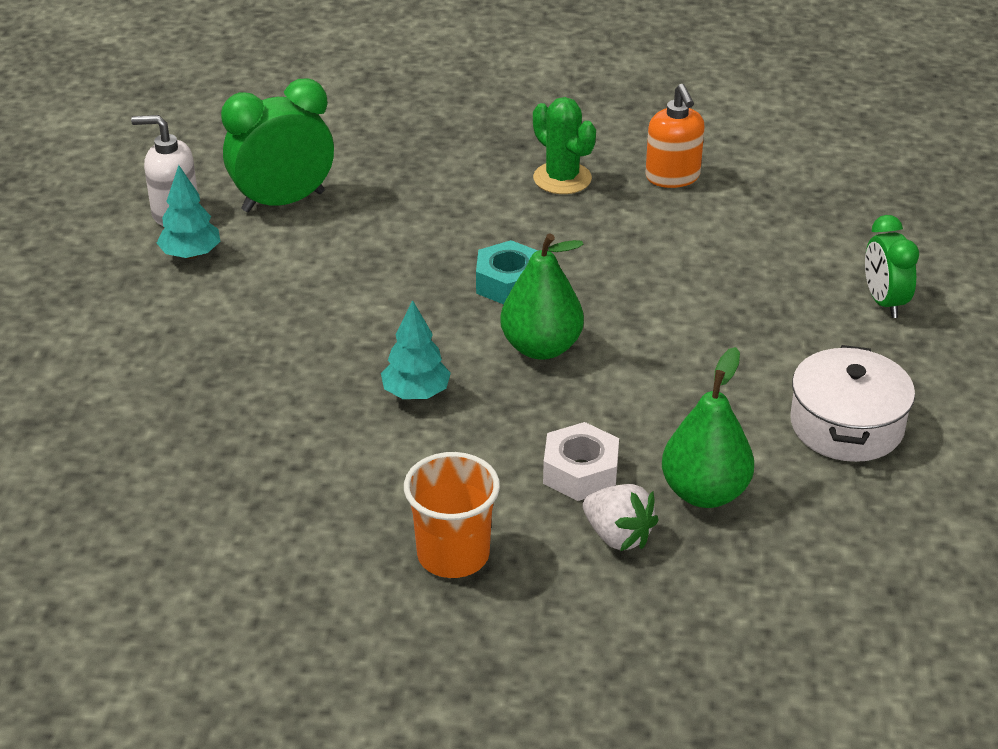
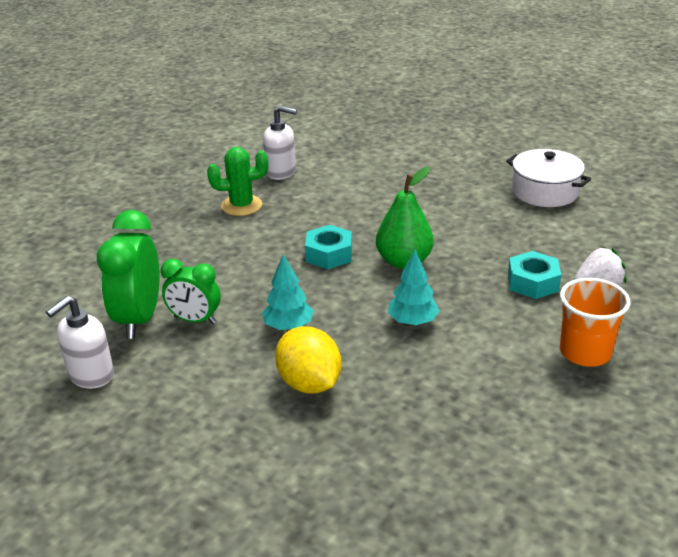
camera: 60 degrees left, 5 degrees down
turquoise tree [157,165,221,259] -> turquoise tree moved to [262,255,313,330]
white nut [543,422,619,501] -> turquoise nut [508,251,561,299]
orange soap dispenser [645,84,705,188] -> white soap dispenser [263,105,297,180]
green pear [662,347,754,508] -> none
green clock [865,215,919,318] -> green clock moved to [161,259,221,324]
none -> yellow lemon [275,326,342,394]

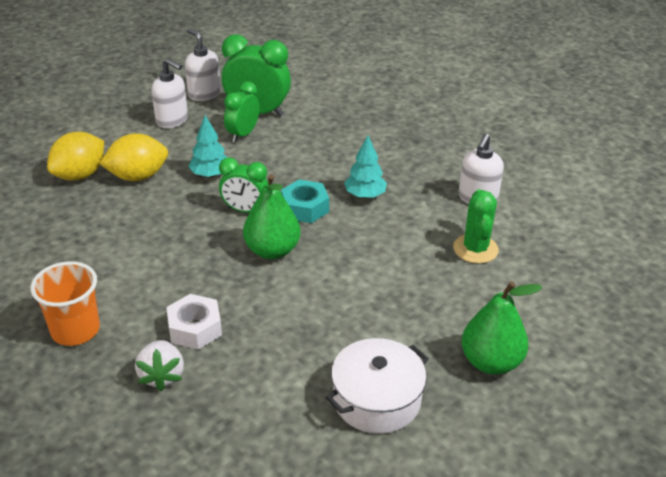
camera: 100 degrees right, 5 degrees up
green cactus [207,147,268,216] -> green cactus moved to [453,189,499,264]
turquoise tree [388,249,439,326] -> turquoise tree moved to [344,136,387,199]
turquoise nut [508,251,561,299] -> white nut [166,294,222,350]
none -> yellow lemon [47,132,104,180]
none -> white soap dispenser [151,58,188,128]
none -> green clock [219,157,268,213]
none -> green pear [462,281,542,375]

